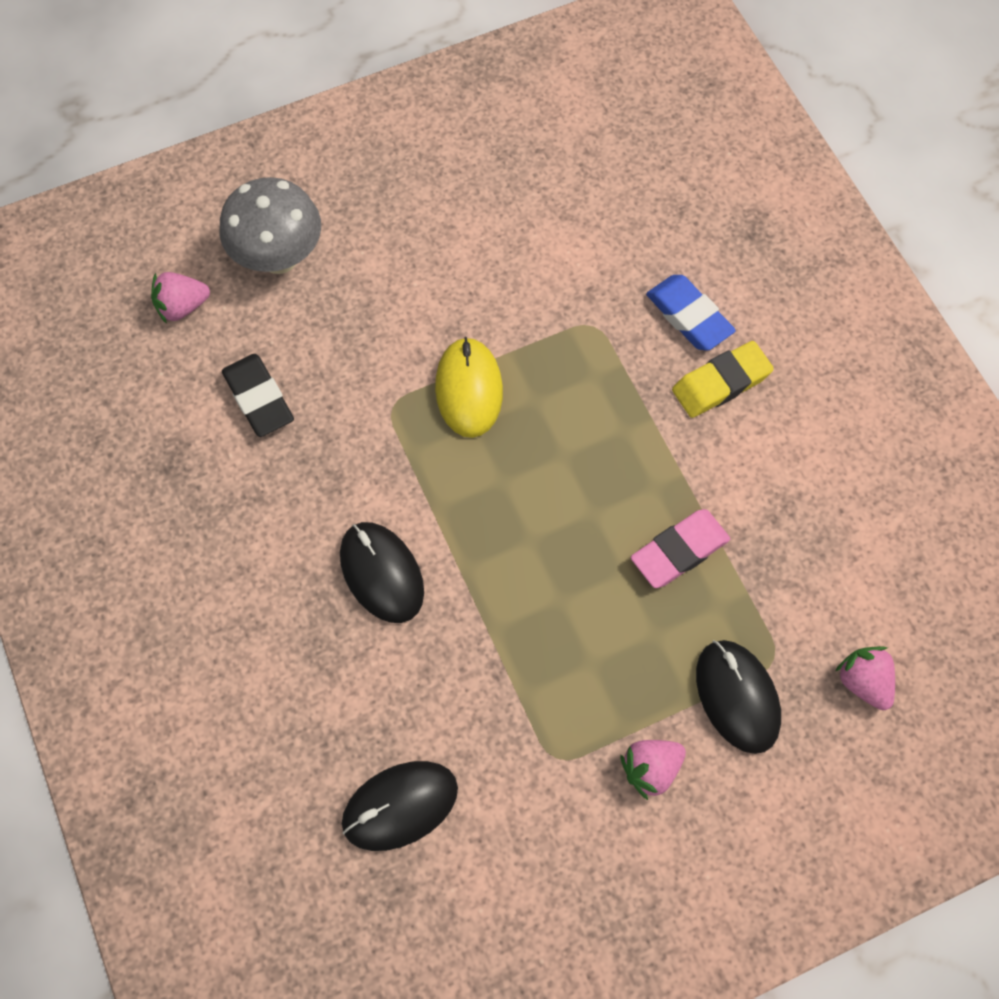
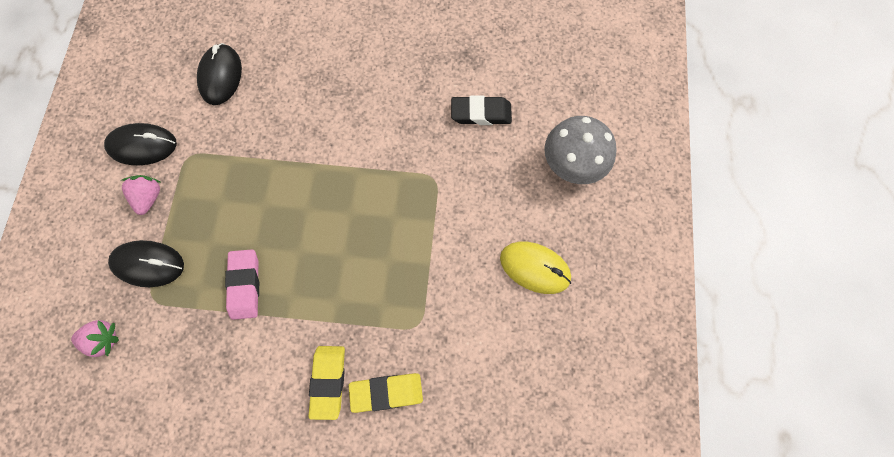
camera: 120 degrees right, 5 degrees up
pink strawberry [151,272,210,324] -> none
black mouse [340,522,424,623] -> black mouse moved to [104,123,177,165]
yellow mouse [435,337,503,438] -> yellow mouse moved to [500,242,571,294]
blue eraser [646,275,736,351] -> yellow eraser [349,373,423,413]

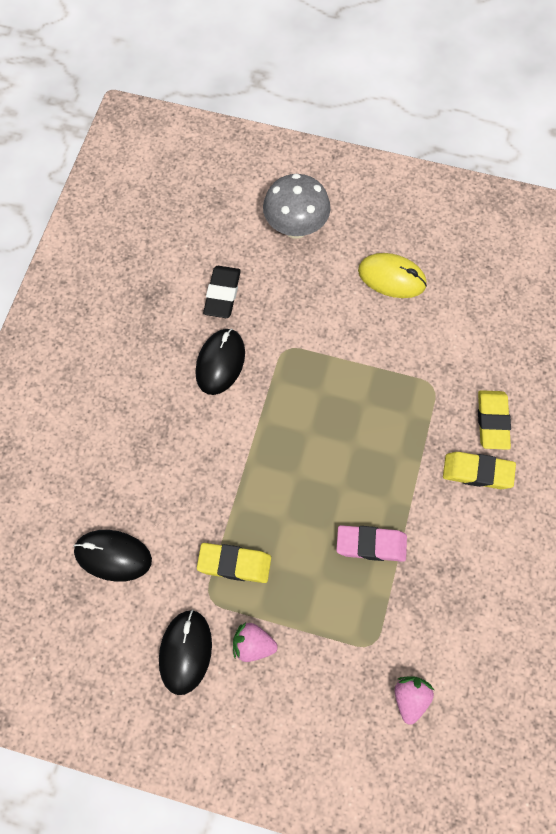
camera: 80 degrees left, 5 degrees down
black mouse [108,240,184,287] -> black mouse moved to [195,329,245,395]
yellow mouse [500,242,571,294] -> yellow mouse turned 75 degrees clockwise [358,253,427,298]
none -> yellow eraser [197,543,271,583]

